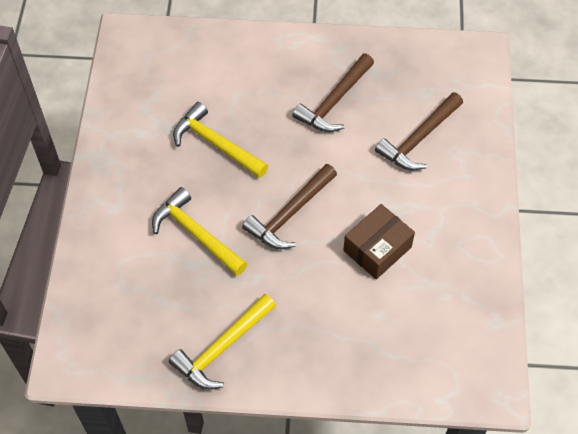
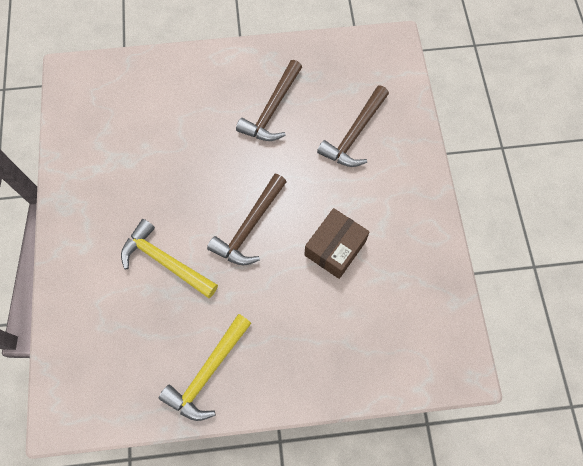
camera: 10 degrees left, 10 degrees up
yellow hammer [173,102,268,178] -> none

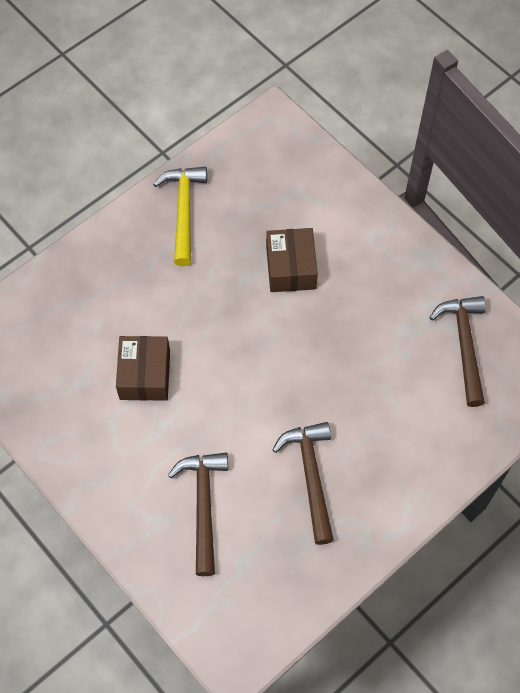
camera: 145 degrees right, 5 degrees down
yellow hammer [121,219,218,298] -> brown box [266,228,318,292]
brown hammer [207,174,286,266] -> brown hammer moved to [429,296,486,407]

